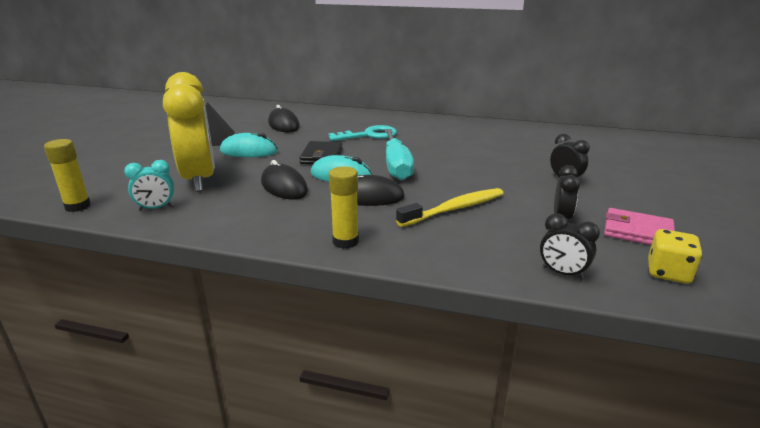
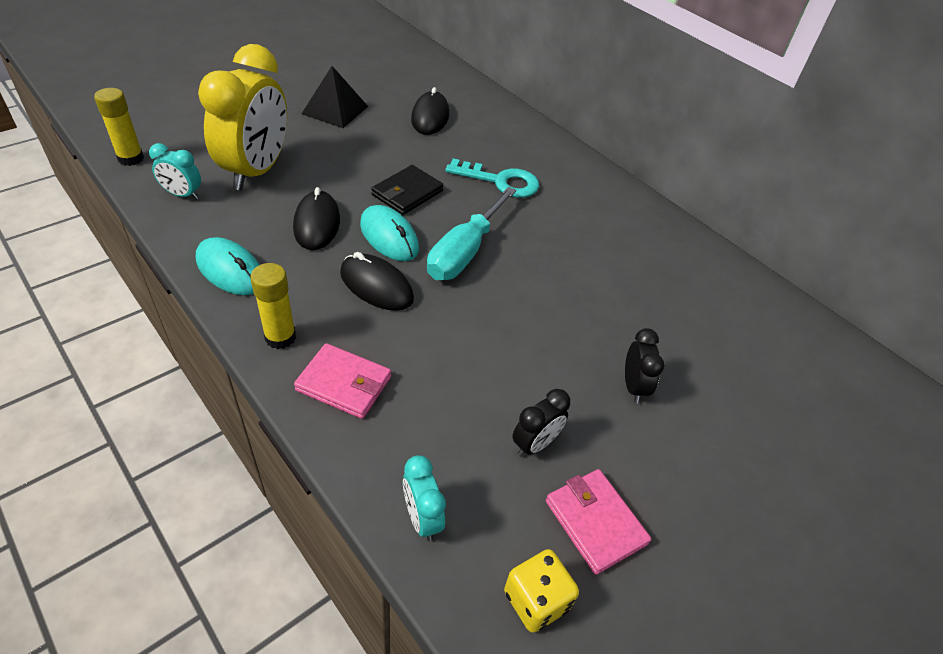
camera: 30 degrees right, 20 degrees up
turquoise mouse [220,133,278,157] -> turquoise mouse moved to [196,237,260,295]
yellow toothbrush [396,188,504,227] -> none
black clock [540,213,600,280] -> turquoise clock [403,455,446,541]
none -> pink wallet [294,343,391,419]

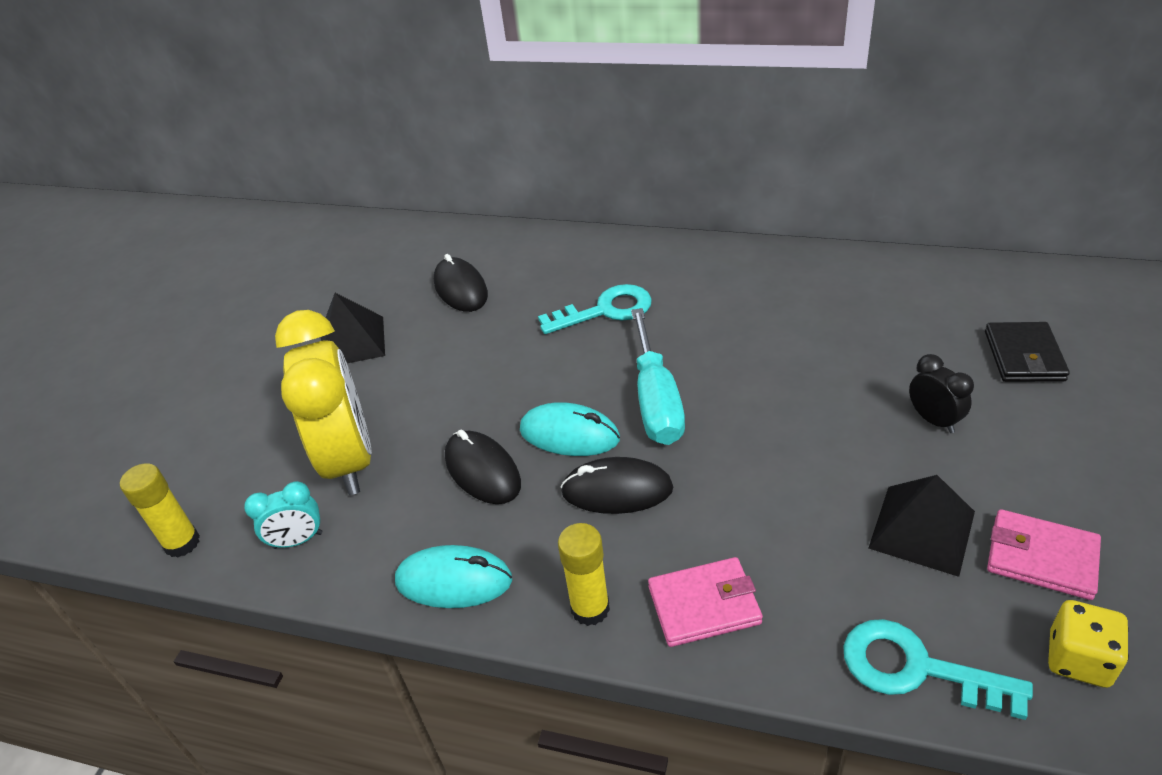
camera: 25 degrees left, 5 degrees down
black wallet [371,165,443,215] -> black wallet moved to [985,322,1070,382]
turquoise clock [403,455,446,541] -> turquoise key [843,619,1033,720]
black clock [512,389,570,457] -> black pyramid [868,475,975,577]

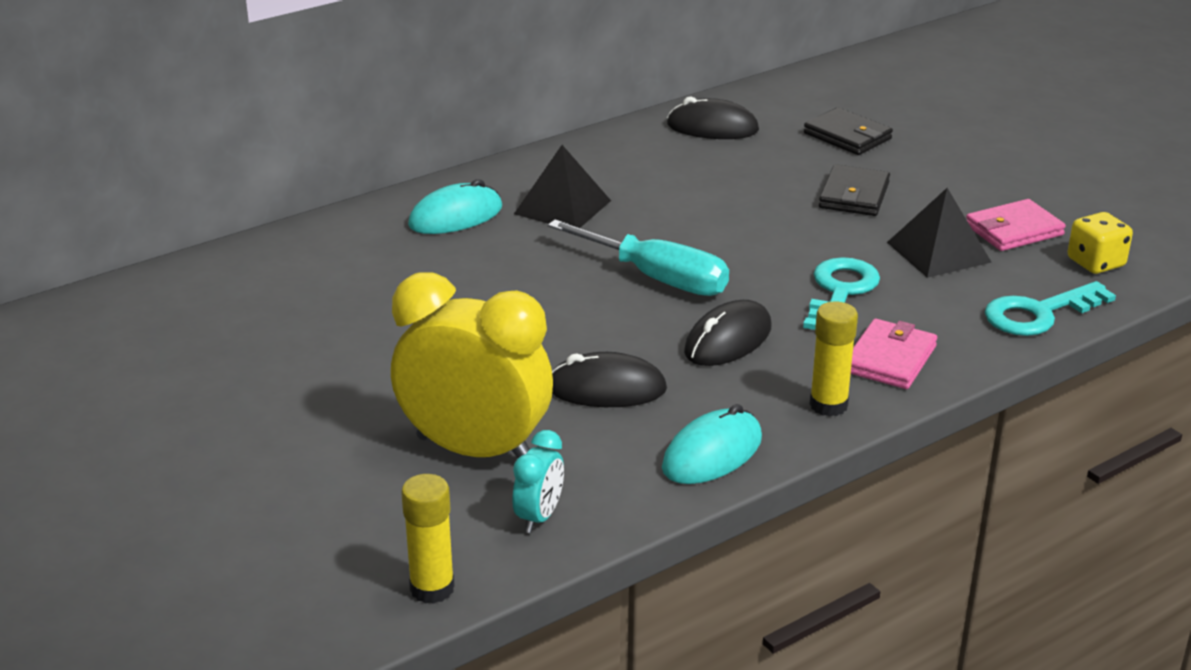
camera: 55 degrees left, 10 degrees down
black pyramid [321,293,385,363] -> black pyramid moved to [514,145,611,228]
black mouse [434,254,488,312] -> black mouse moved to [667,97,759,139]
turquoise mouse [520,402,620,456] -> turquoise mouse moved to [408,179,502,234]
turquoise key [538,284,652,334] -> turquoise key moved to [803,257,880,330]
black clock [909,354,974,433] -> black wallet [819,164,890,216]

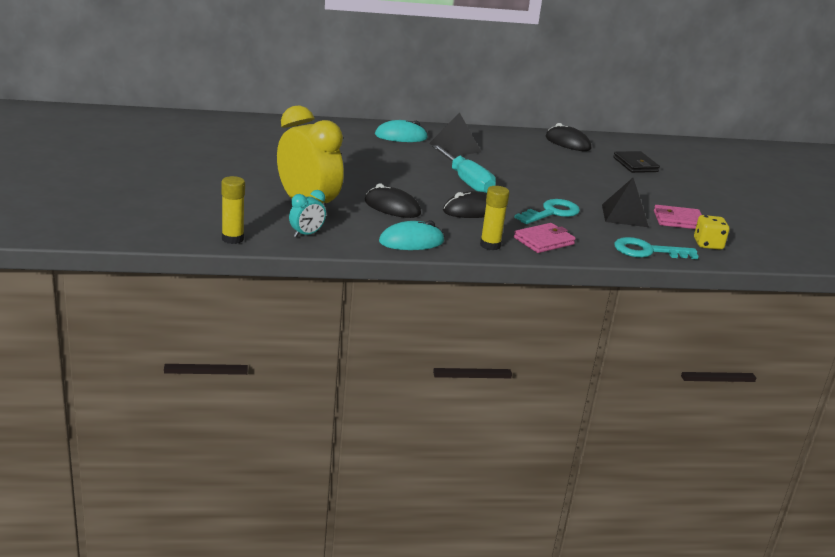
camera: 25 degrees right, 5 degrees down
black wallet [819,164,890,216] -> none

